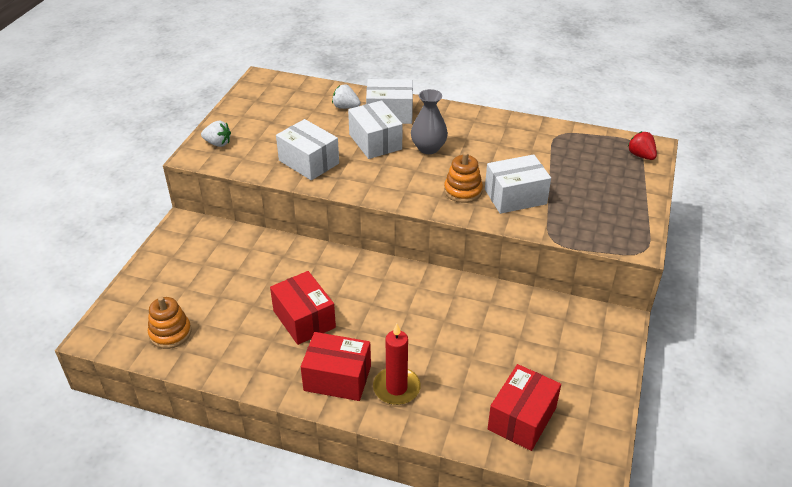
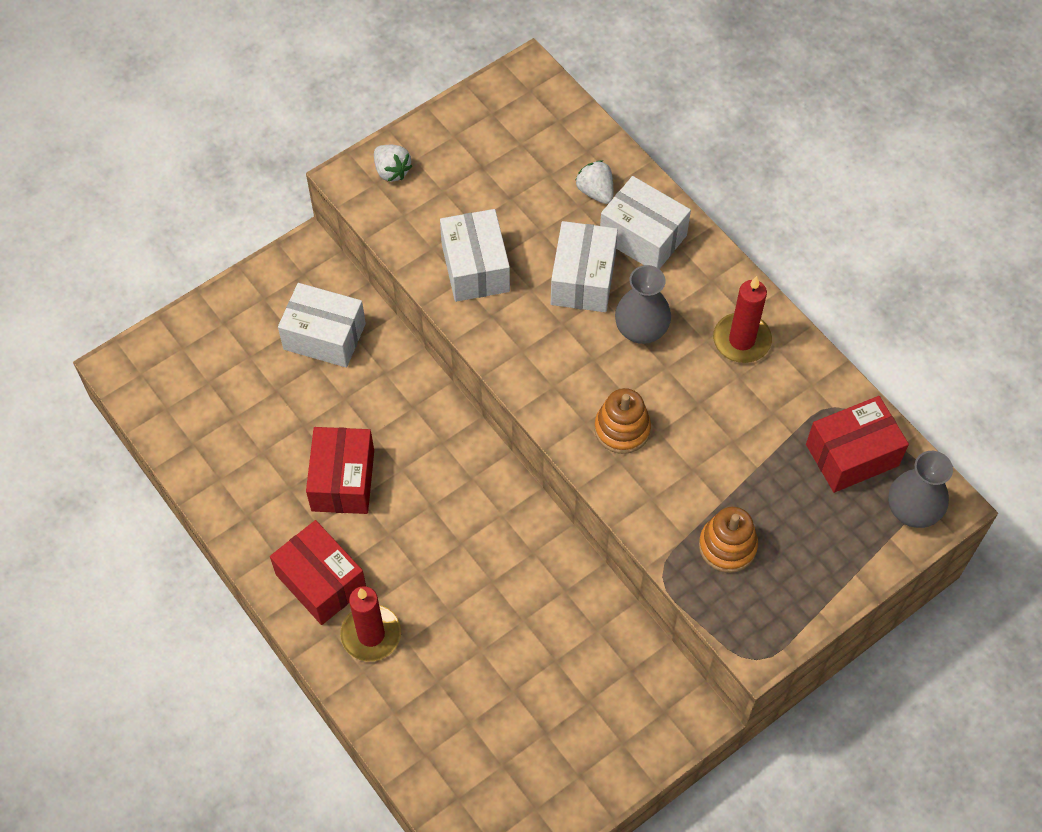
camera: 35 degrees right, 20 degrees up
orange stacking toy [148,296,191,349] -> orange stacking toy moved to [699,507,758,573]
white box [485,154,551,214] -> white box moved to [278,283,366,368]
red box [488,364,561,451] -> red box moved to [806,396,909,493]
red strawberry [628,131,657,160] -> grey vase [888,451,953,528]
none -> red candle [713,276,772,363]

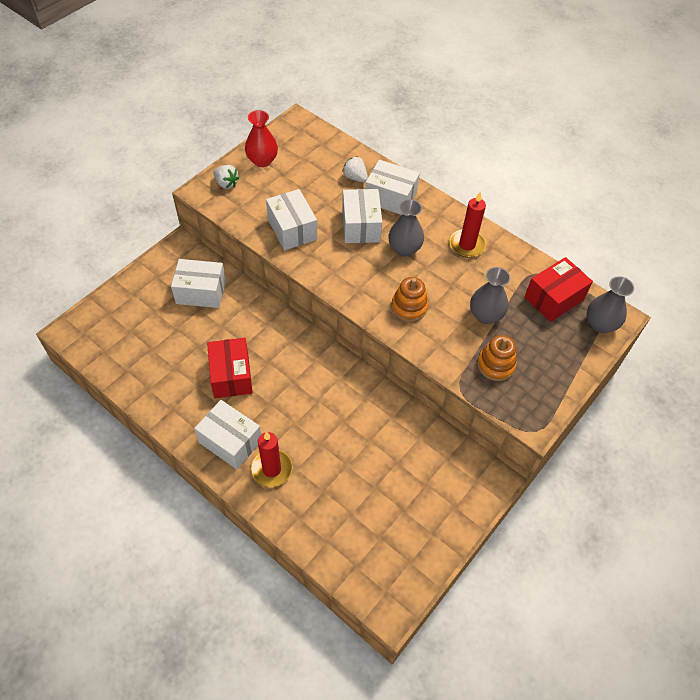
camera: 15 degrees left, 5 degrees down
red box [270,520,366,625] -> white box [194,400,261,469]
none -> red vase [245,110,278,167]
none -> grey vase [470,267,510,324]

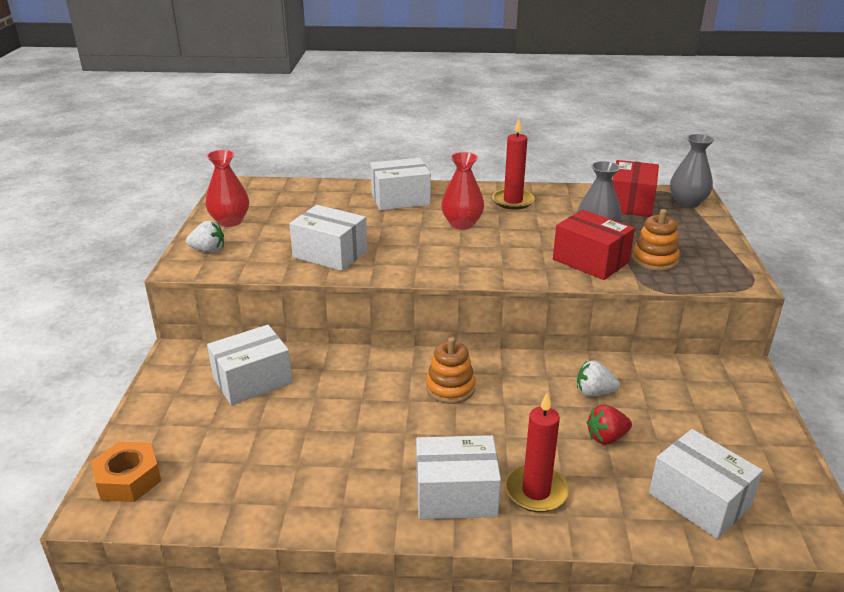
camera: 35 degrees left, 25 degrees down
red box [207,338,253,398] -> red box moved to [553,210,635,280]
white strawberry [342,156,368,182] -> white strawberry moved to [577,360,620,397]
white box [342,189,382,243] -> white box moved to [649,429,763,539]
grey vase [388,199,424,257] -> red vase [441,152,484,230]
orange stacking toy [391,277,428,322] -> orange stacking toy moved to [426,337,476,404]
none -> orange nut [91,441,161,502]
none -> red strawberry [587,405,632,445]

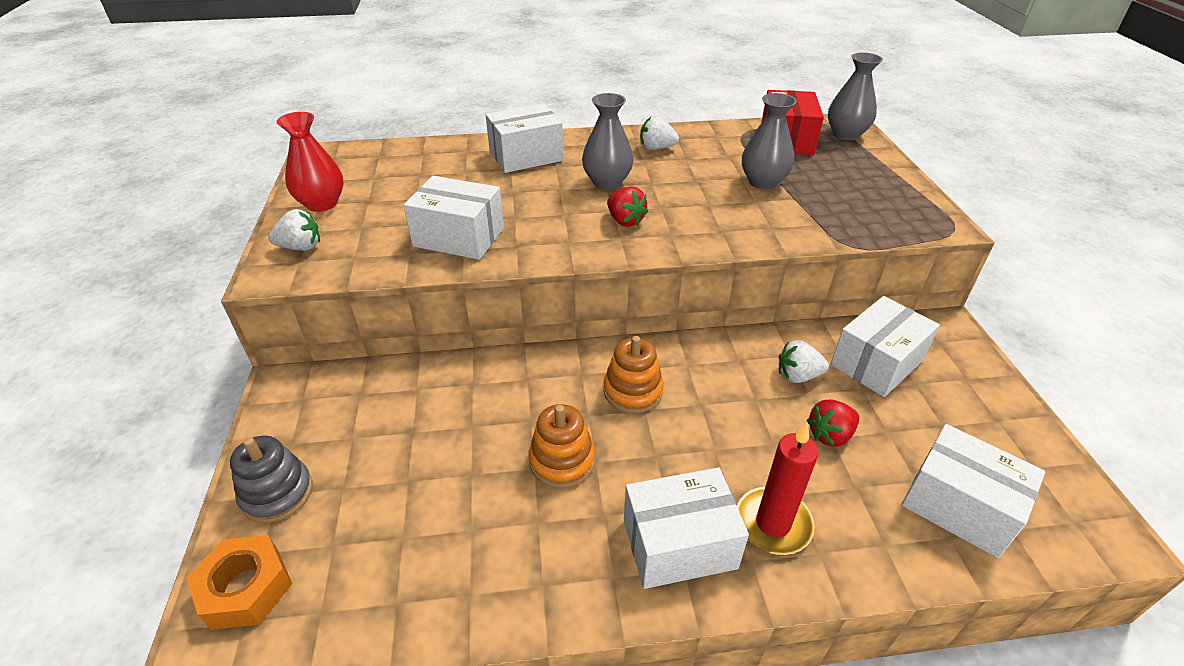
camera: 10 degrees left, 10 degrees up
white box [207,325,293,405] -> white box moved to [831,296,940,397]
red vase [441,152,484,230] -> grey vase [582,93,634,190]
red candle [492,119,535,210] -> white strawberry [640,116,679,150]
red box [553,210,635,280] -> none
orange stacking toy [632,209,680,271] -> orange stacking toy moved to [529,404,595,488]
none -> grey stacking toy [230,436,313,523]
none -> red strawberry [607,186,648,227]

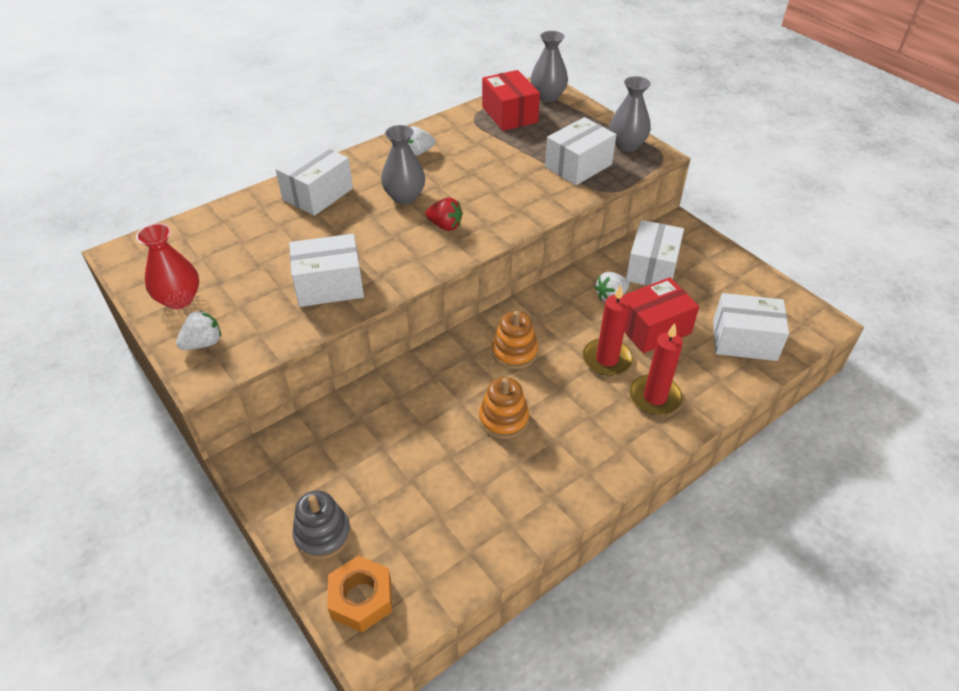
camera: 30 degrees left, 5 degrees up
white box [624,467,749,589] -> white box moved to [545,117,617,185]
grey vase [742,93,797,190] -> grey vase moved to [610,76,651,152]
red strawberry [807,399,859,447] -> red box [623,277,699,353]
none -> red candle [583,285,633,376]

